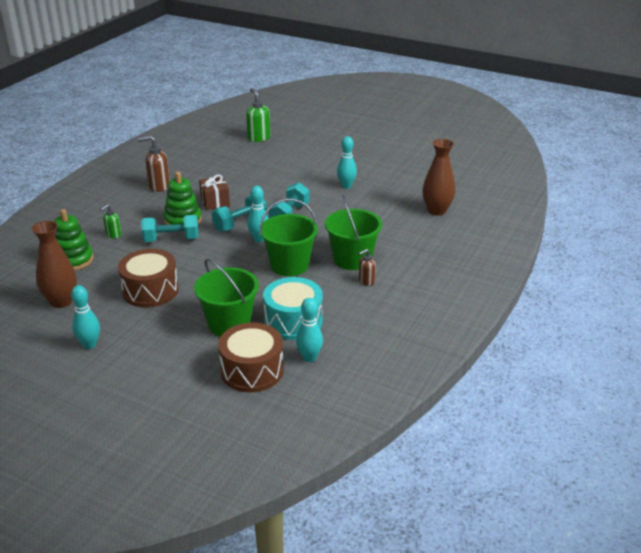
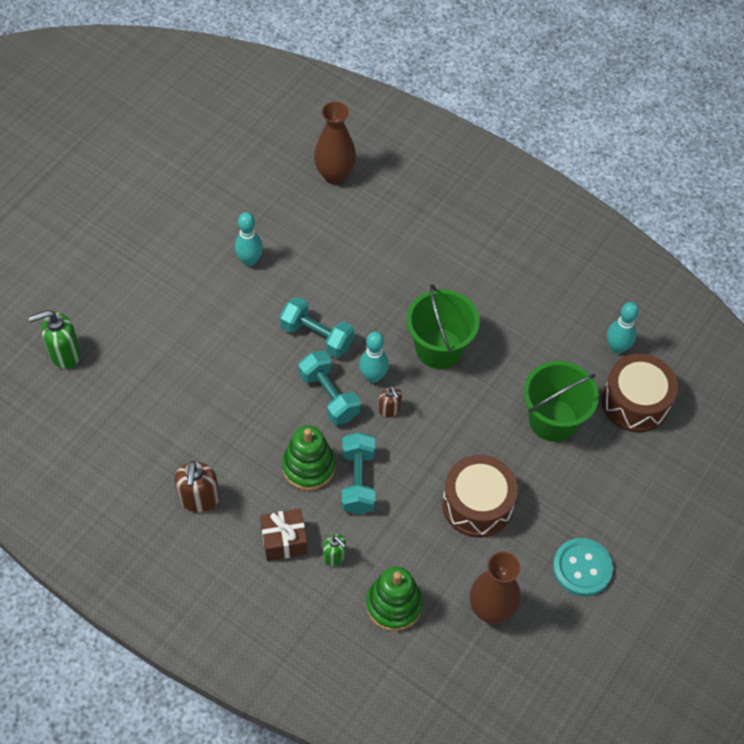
camera: 85 degrees left, 25 degrees up
turquoise bowling pin [71,285,100,349] -> turquoise button [553,538,613,596]
brown gift [199,175,230,210] -> brown gift moved to [260,509,308,561]
turquoise drum [263,277,323,340] -> none
green bucket [325,195,382,270] -> none
brown soap dispenser [358,249,376,286] -> brown soap dispenser moved to [378,386,402,417]

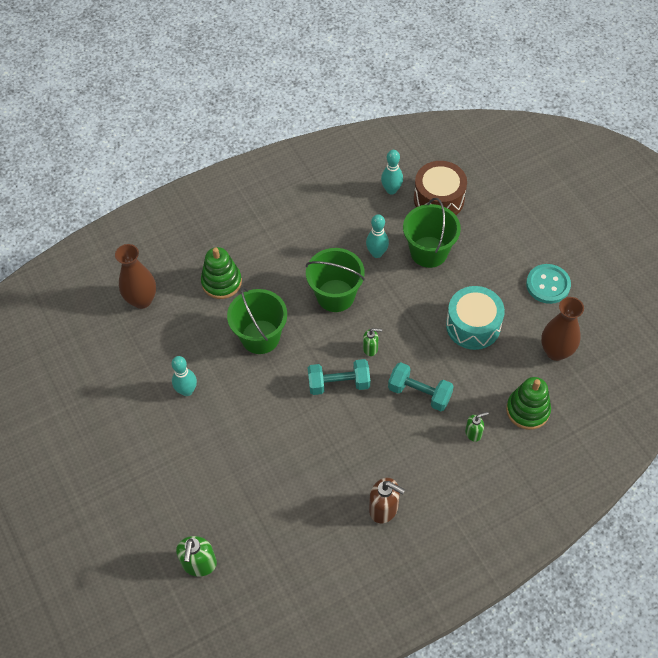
camera: 60 degrees left, 0 degrees up
brown gift [260,509,308,561] -> none
turquoise dumbbell [280,297,354,358] -> none
green stacking toy [282,426,336,490] -> green stacking toy moved to [201,247,242,299]
turquoise bowling pin [359,332,389,383] -> turquoise bowling pin moved to [366,214,389,258]
brown soap dispenser [378,386,402,417] -> green soap dispenser [363,328,382,356]
brown drum [442,455,518,538] -> turquoise drum [446,286,505,350]
none -> green bucket [227,287,287,354]

